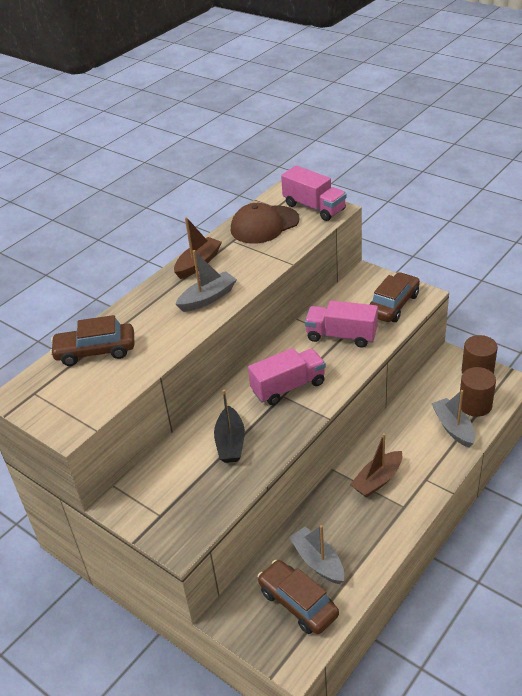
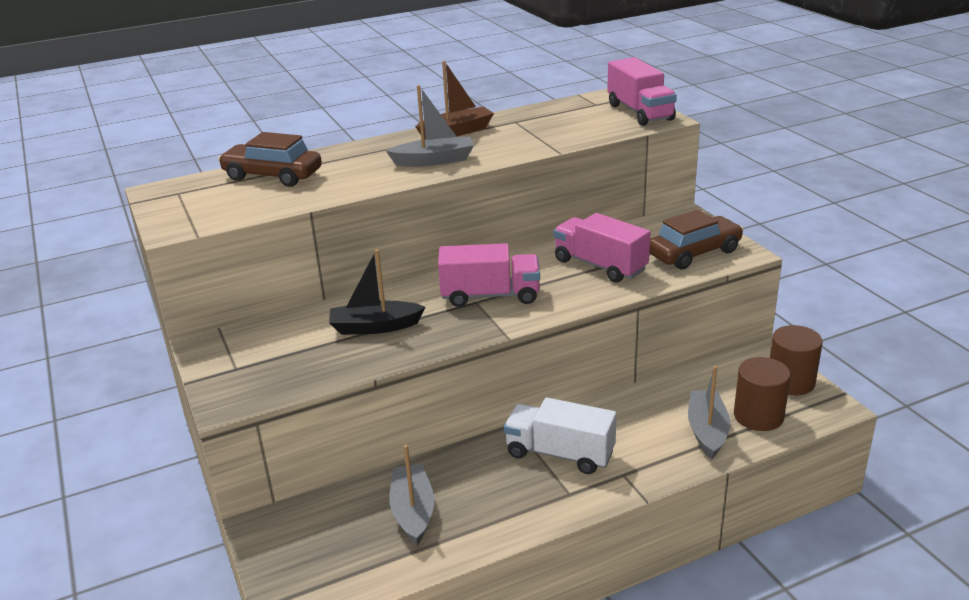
camera: 25 degrees right, 10 degrees down
black boat [214,390,245,463] -> black boat turned 60 degrees clockwise [329,249,425,335]
brown cap [231,203,300,244] -> none
brown car [257,560,339,634] -> none
brown boat [350,433,402,498] -> white truck [504,398,617,474]

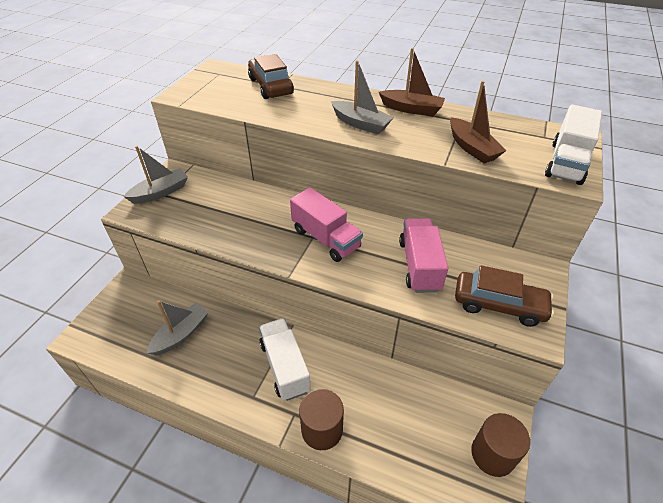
camera: 45 degrees right, 15 degrees up
black boat [329,249,425,335] -> none
pink truck [607,57,677,126] -> white truck [545,105,602,185]
grey boat [688,366,730,460] -> grey boat moved to [123,146,188,204]
brown cylinder [734,357,791,431] -> brown cylinder moved to [299,389,344,450]
none -> brown boat [450,81,506,163]

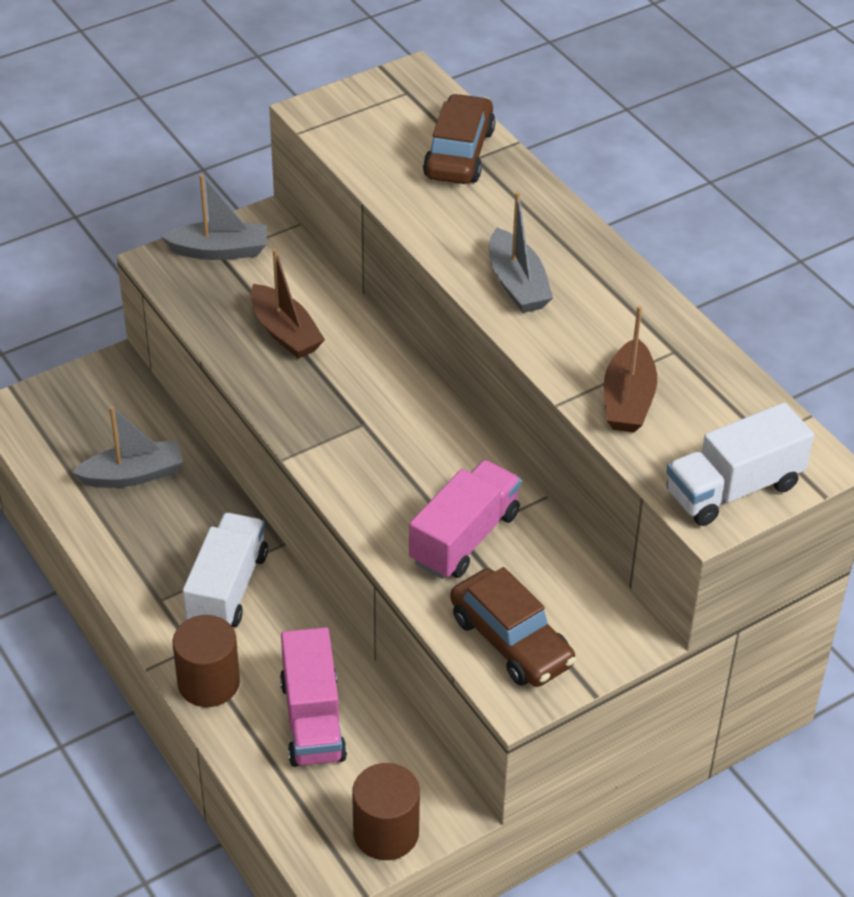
camera: 35 degrees right, 0 degrees up
pink truck [290,187,363,262] -> pink truck moved to [280,627,347,767]
brown boat [379,48,445,116] -> brown boat moved to [251,249,325,359]

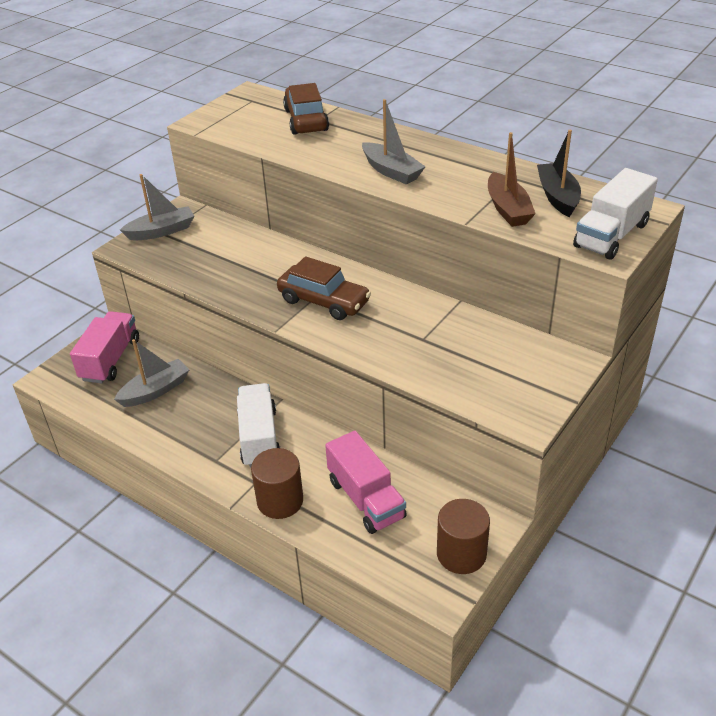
camera: 20 degrees left, 5 degrees down
brown boat [251,249,325,359] -> none
pink truck [409,460,521,579] -> pink truck moved to [70,311,139,383]
brown car [450,567,576,687] -> brown car moved to [277,256,371,320]
none -> black boat [537,130,581,217]

